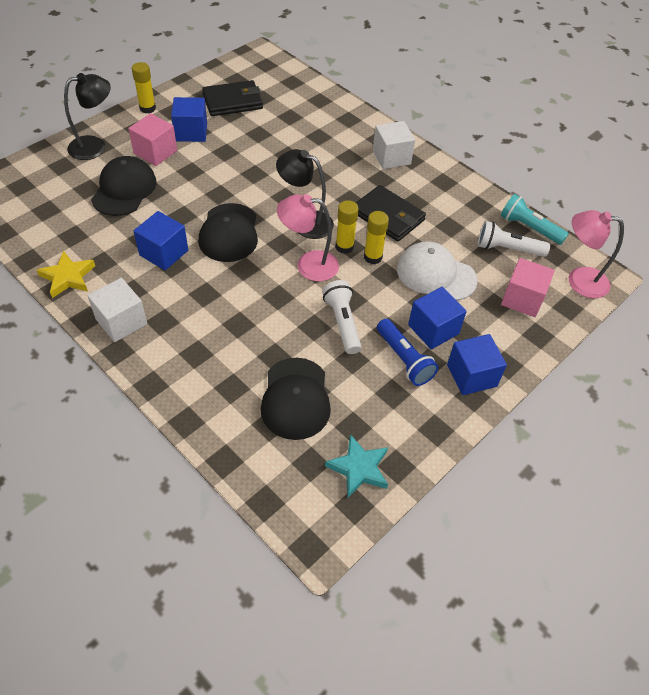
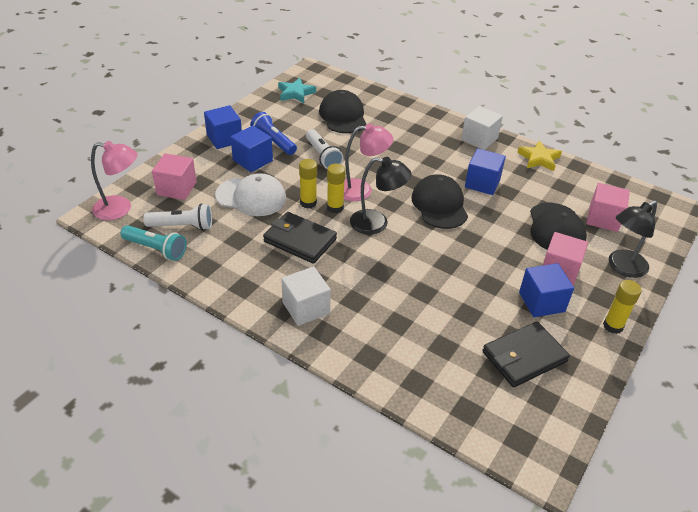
camera: 170 degrees right, 10 degrees down
none -> pink cube [586,183,630,232]

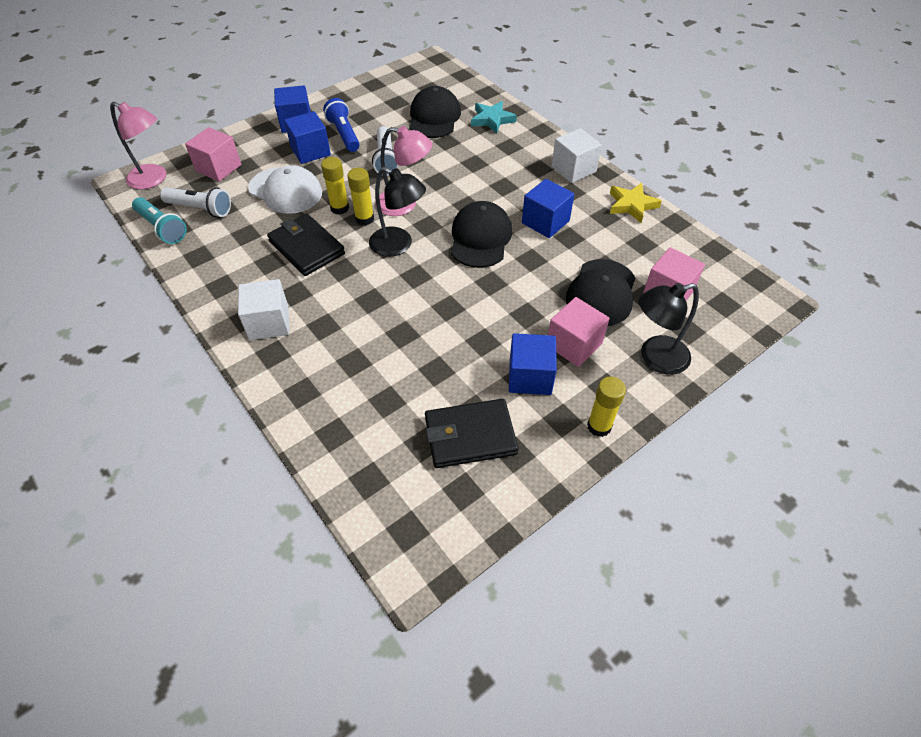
camera: 20 degrees right, 10 degrees up
turquoise star [278,78,316,103] -> turquoise star moved to [471,101,517,134]

